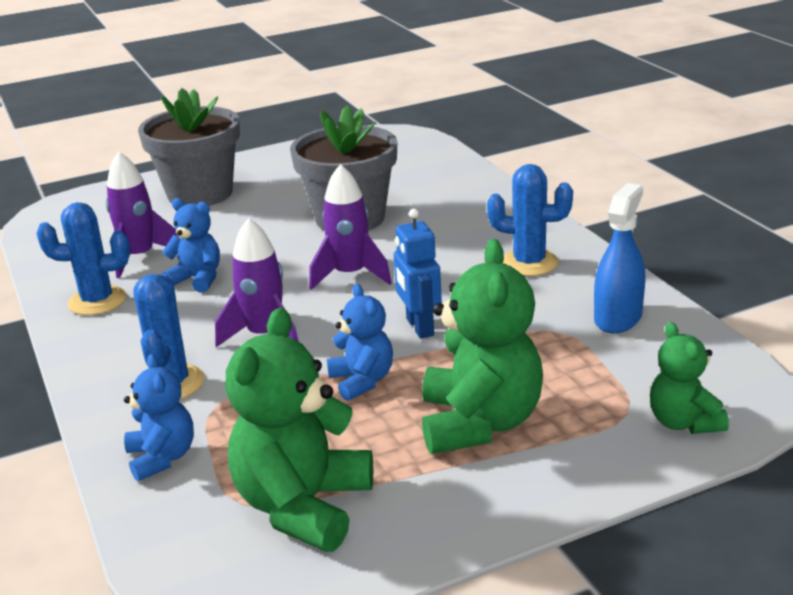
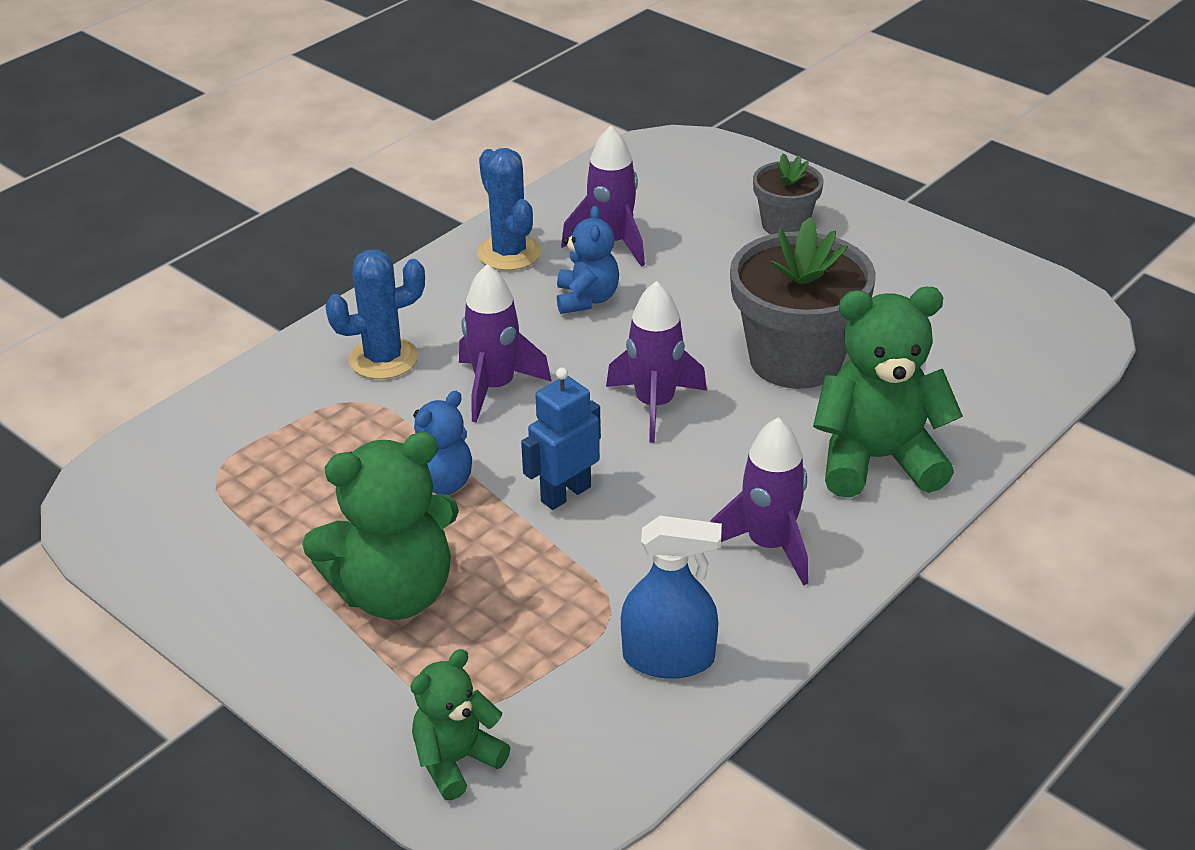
camera: 65 degrees right, 10 degrees up
blue teddy bear [124,354,194,481] -> none
grey flower pot [138,88,240,206] -> grey flower pot [753,153,824,234], size x0.55
green teddy bear [226,308,373,552] -> green teddy bear moved to [813,287,963,498]
blue cactus [487,164,573,276] -> purple rocket [710,417,808,586]

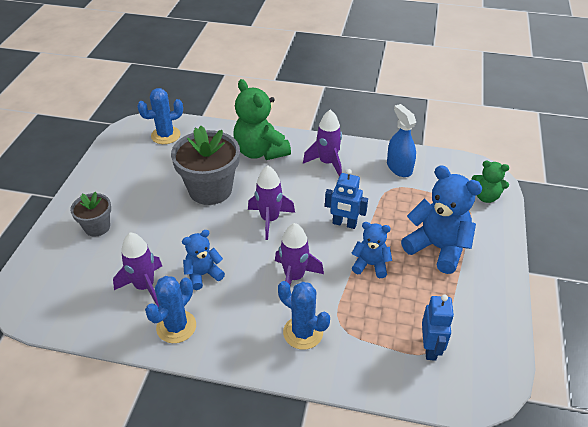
camera: 120 degrees left, 5 degrees up
green teddy bear [302,432,459,620] -> blue teddy bear [401,165,482,274]
none -> blue cactus [137,88,183,144]
none -> blue robot [422,294,454,361]

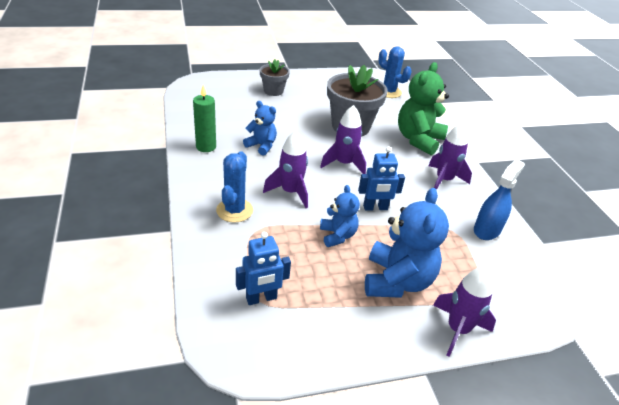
camera: 60 degrees right, 5 degrees down
purple rocket [113,232,162,307] -> purple rocket moved to [433,266,496,357]
blue cactus [145,276,196,343] -> green candle [193,85,216,152]
blue robot [325,169,368,229] -> blue robot turned 90 degrees counterclockwise [358,147,405,211]
green teddy bear [472,161,509,203] -> none

